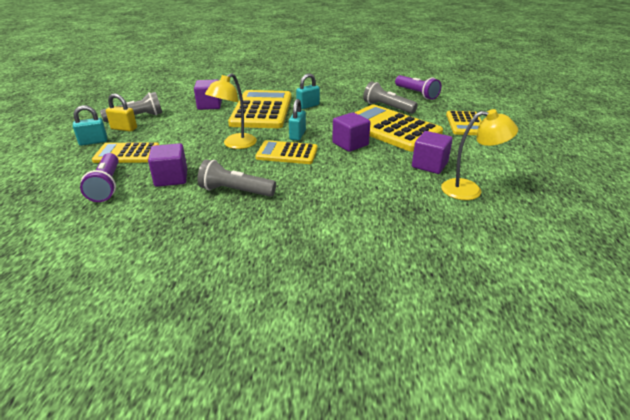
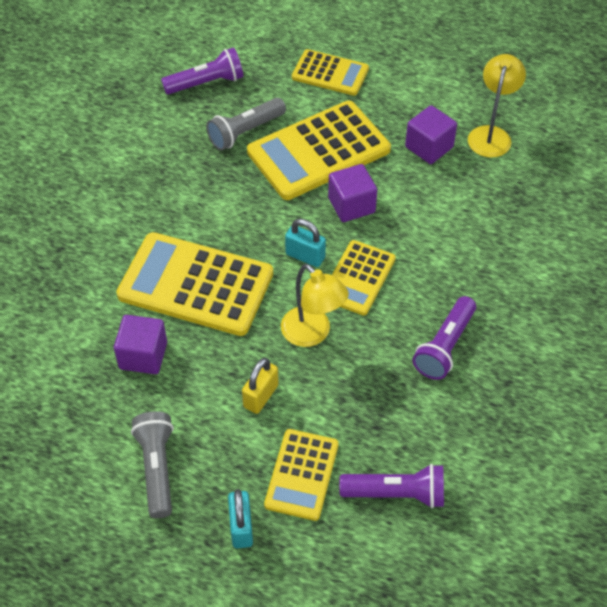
camera: 75 degrees left, 20 degrees up
yellow padlock [106,94,137,132] -> yellow padlock moved to [242,358,279,414]
purple cube [148,143,187,187] -> none
grey flashlight [198,159,276,197] -> purple flashlight [412,296,476,380]
turquoise padlock [296,74,320,109] -> none

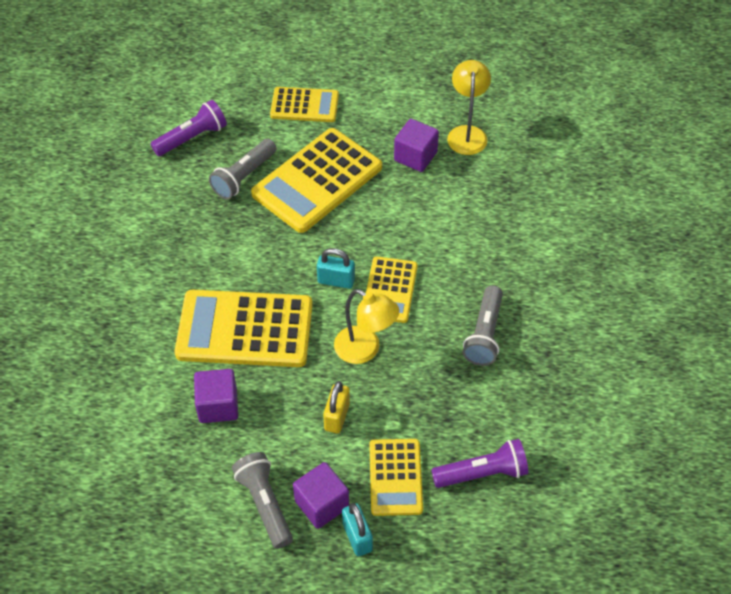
camera: 15 degrees left, 0 degrees up
purple cube [328,164,377,222] -> purple cube moved to [293,462,349,529]
purple flashlight [412,296,476,380] -> grey flashlight [463,285,503,366]

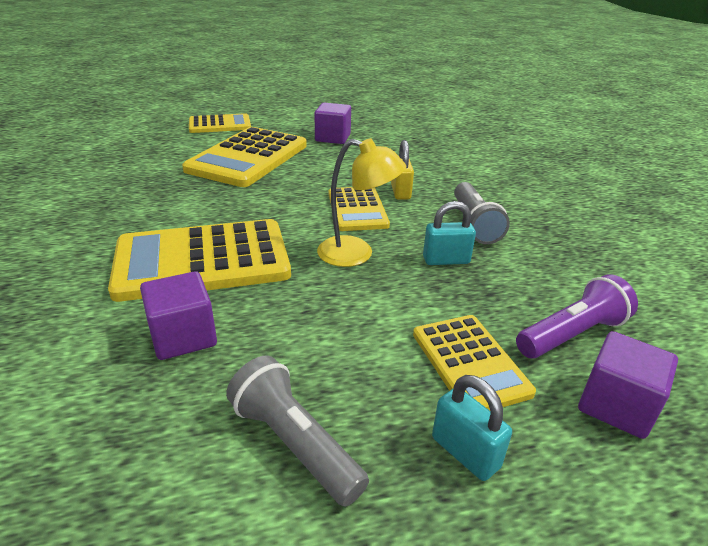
camera: 20 degrees left, 20 degrees down
purple flashlight [150,100,227,156] -> none
grey flashlight [209,139,276,199] -> none
purple cube [293,462,349,529] -> purple cube moved to [578,331,678,439]
turquoise padlock [317,248,355,289] -> turquoise padlock moved to [423,201,476,265]
yellow padlock [323,381,350,434] -> yellow padlock moved to [391,140,414,200]
yellow lamp [447,60,491,155] -> none

